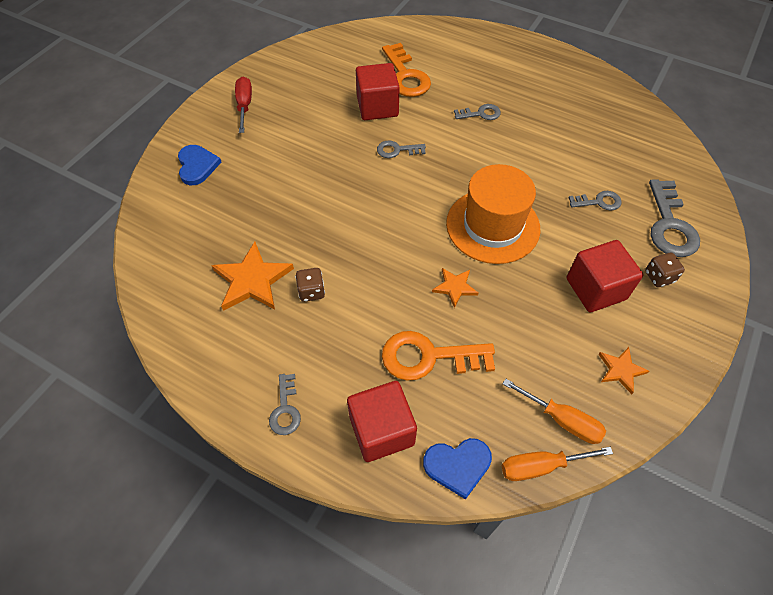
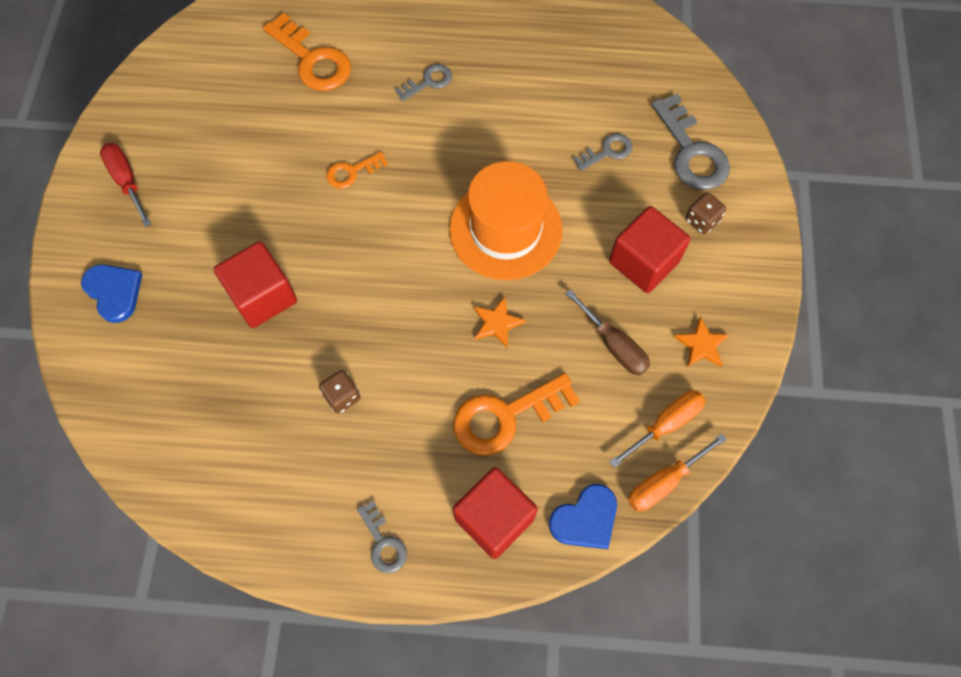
camera: 25 degrees left, 10 degrees up
orange star [211,242,294,311] -> none
red cube [356,63,399,120] -> red cube moved to [214,241,297,328]
grey key [377,140,426,158] -> orange key [326,151,388,189]
orange screwdriver [503,379,606,444] -> orange screwdriver turned 45 degrees counterclockwise [609,390,706,468]
none -> brown screwdriver [565,289,650,376]

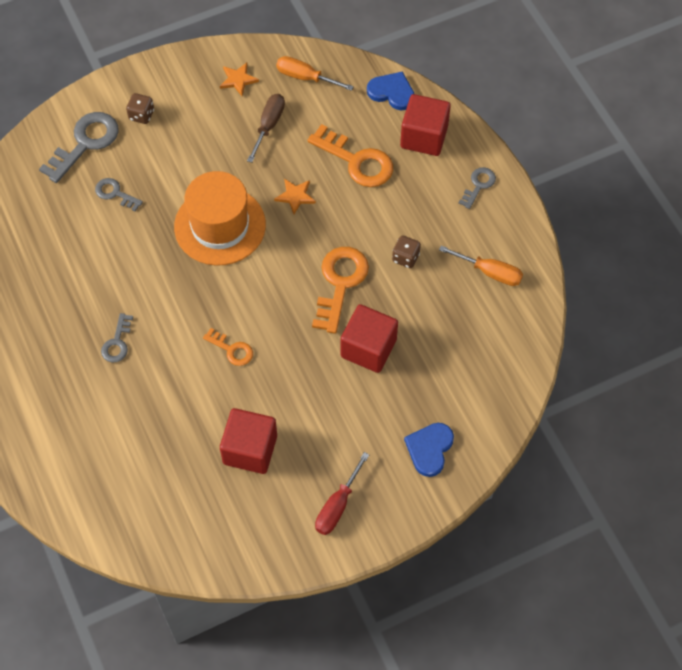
camera: 120 degrees left, 5 degrees down
orange key [263,12,351,91] -> orange key moved to [312,247,369,334]
grey key [395,64,452,101] -> grey key turned 105 degrees counterclockwise [101,313,133,362]
red cube [609,206,691,293] -> red cube moved to [220,408,277,474]
orange screwdriver [628,434,727,511] -> orange screwdriver moved to [439,246,523,286]

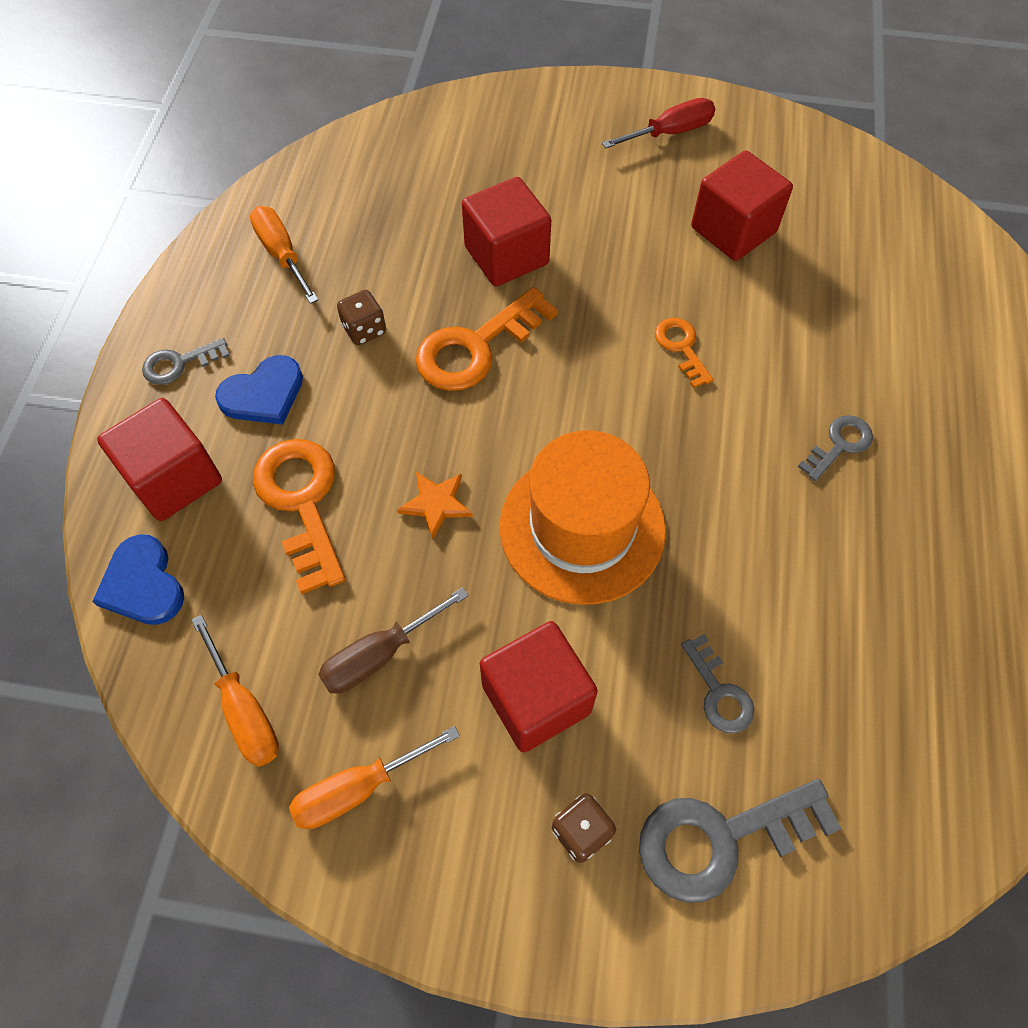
camera: 145 degrees left, 0 degrees up
orange star [220,63,259,96] -> orange screwdriver [289,726,460,829]
blue heart [404,423,454,477] -> blue heart moved to [215,355,303,425]
none -> red cube [480,621,598,752]

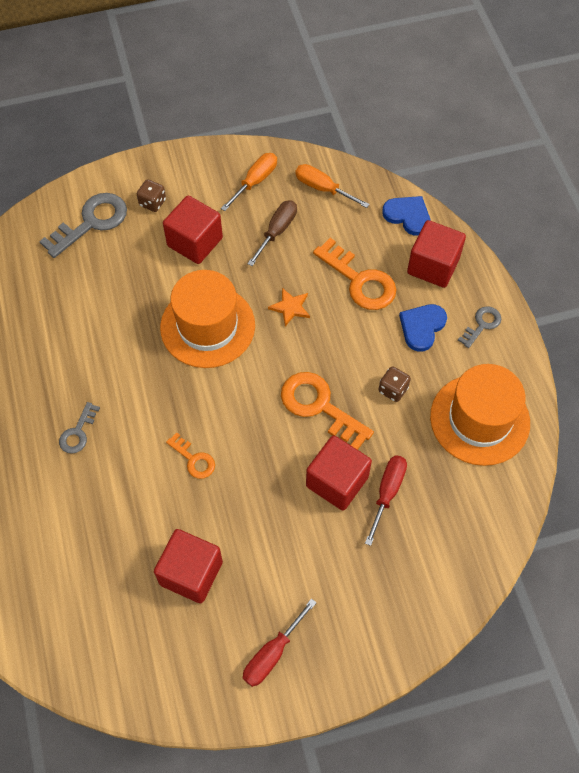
camera: 155 degrees right, 0 degrees up
orange screwdriver [250,206,319,304] -> orange hat [430,364,530,466]
orange key [415,287,558,391] -> orange key turned 75 degrees counterclockwise [281,372,374,450]
grey key [681,634,754,733] -> none
none -> red screwdriver [365,455,407,546]

